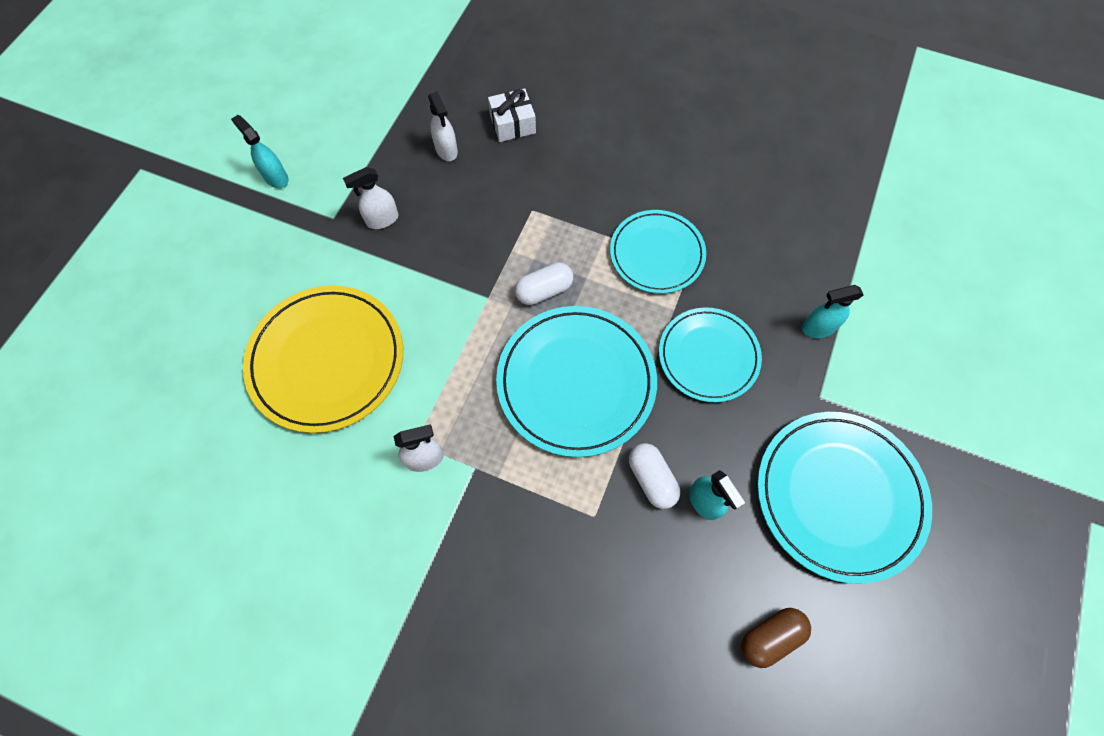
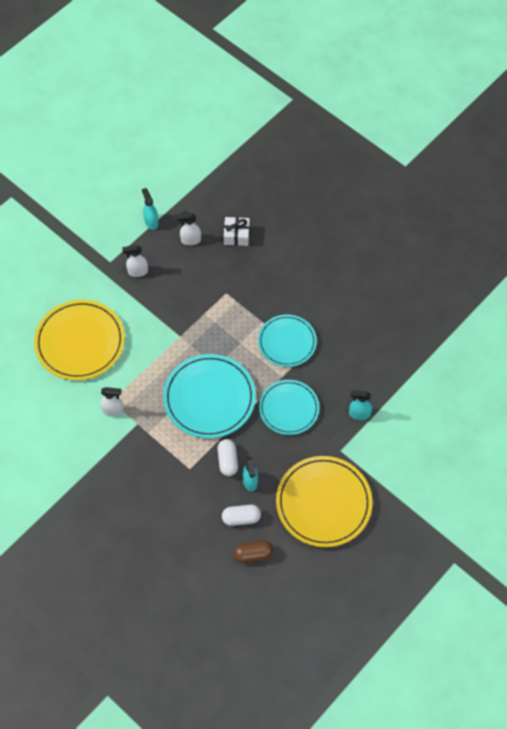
camera: 20 degrees right, 5 degrees down
turquoise spray bottle [231,115,288,188] -> turquoise spray bottle moved to [142,188,159,230]
white spray bottle [428,92,458,161] -> white spray bottle turned 90 degrees clockwise [177,213,201,245]
white capsule [515,262,573,305] -> white capsule moved to [222,505,261,526]
turquoise plate [757,412,932,584] -> yellow plate [276,456,372,547]

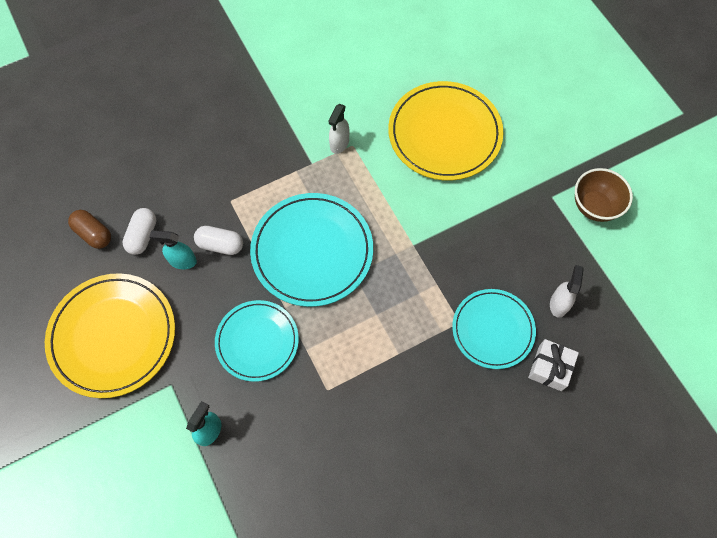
camera: 110 degrees right, 5 degrees up
white spray bottle [122,245,148,277] -> none
turquoise spray bottle [142,188,159,230] -> none
brown capsule [233,540,273,563] -> brown capsule turned 60 degrees counterclockwise [68,210,111,249]
turquoise plate [258,314,317,367] -> turquoise plate moved to [452,289,536,369]
none -> brown bowl [575,168,633,222]

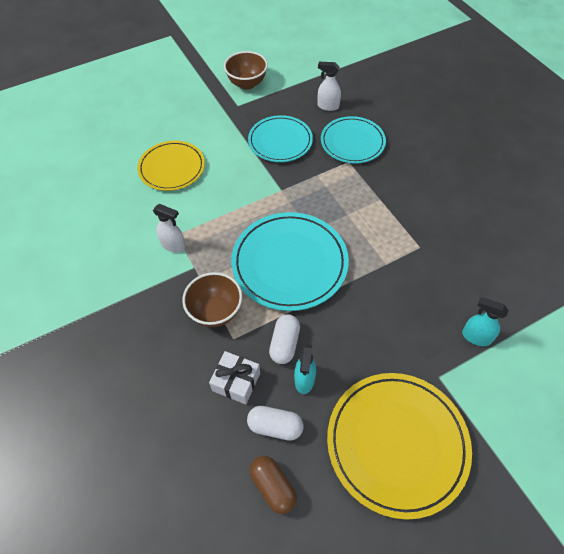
camera: 90 degrees left, 10 degrees down
brown capsule [68,210,111,249] -> brown capsule turned 75 degrees counterclockwise [250,456,297,514]
turquoise plate [215,300,299,382] -> turquoise plate moved to [248,115,313,162]
yellow plate [388,81,503,181] -> yellow plate [137,141,205,191], size x0.65
white gift [528,339,579,391] -> white gift moved to [209,351,260,404]
none -> brown bowl [182,272,242,327]

